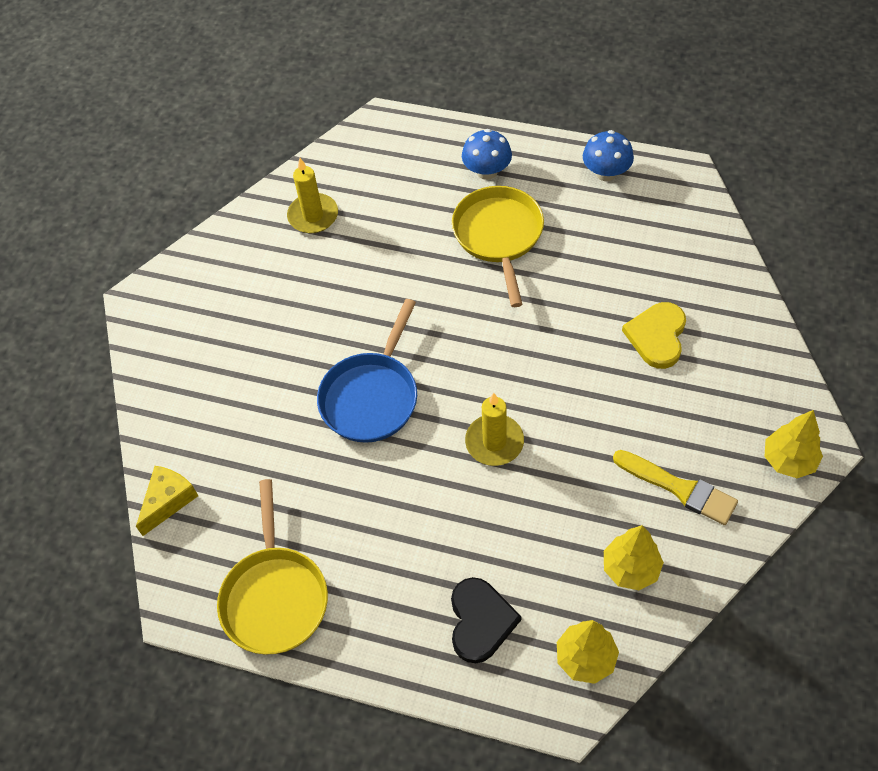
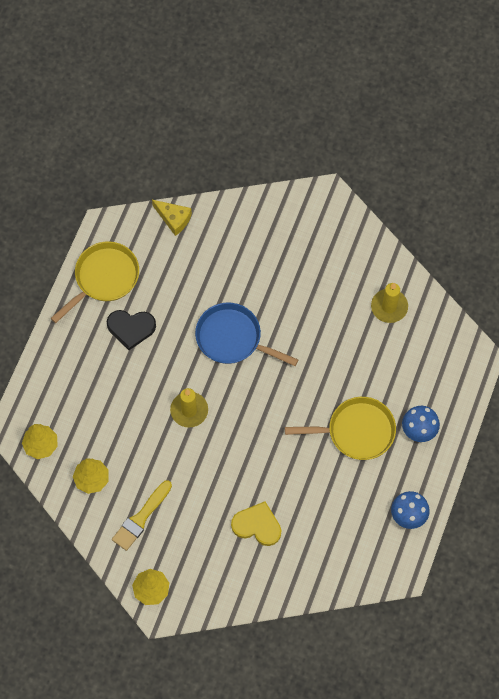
camera: 90 degrees right, 10 degrees up
yellow pan [217,479,328,655] -> yellow pan turned 135 degrees clockwise [51,241,139,323]
black heart [451,577,522,663] -> black heart moved to [107,310,156,350]

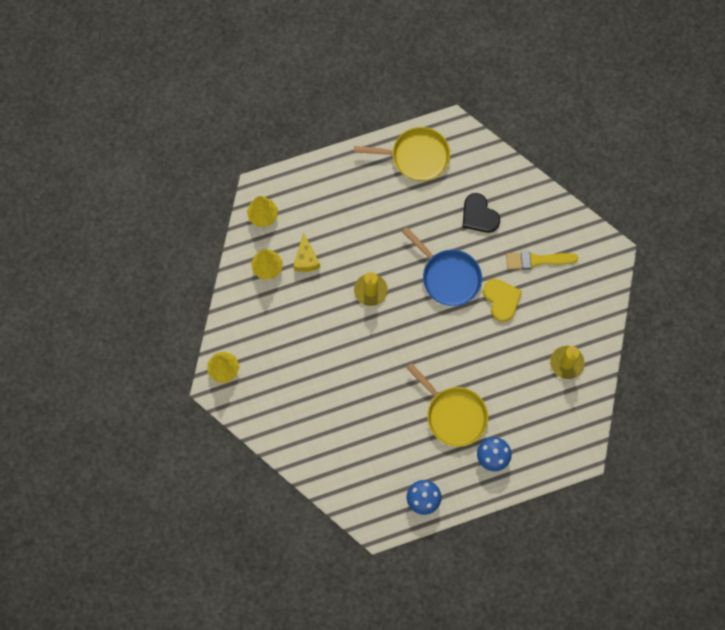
camera: 50 degrees right, 5 degrees up
black heart [107,310,156,350] -> black heart moved to [462,193,500,233]
yellow brush [112,480,172,551] -> yellow brush moved to [506,251,578,270]
yellow cheese [152,200,192,236] -> yellow cheese moved to [293,232,320,272]
blue pan [195,303,298,366] -> blue pan turned 150 degrees clockwise [402,227,482,306]
yellow heart [231,502,281,546] -> yellow heart moved to [483,279,522,322]

